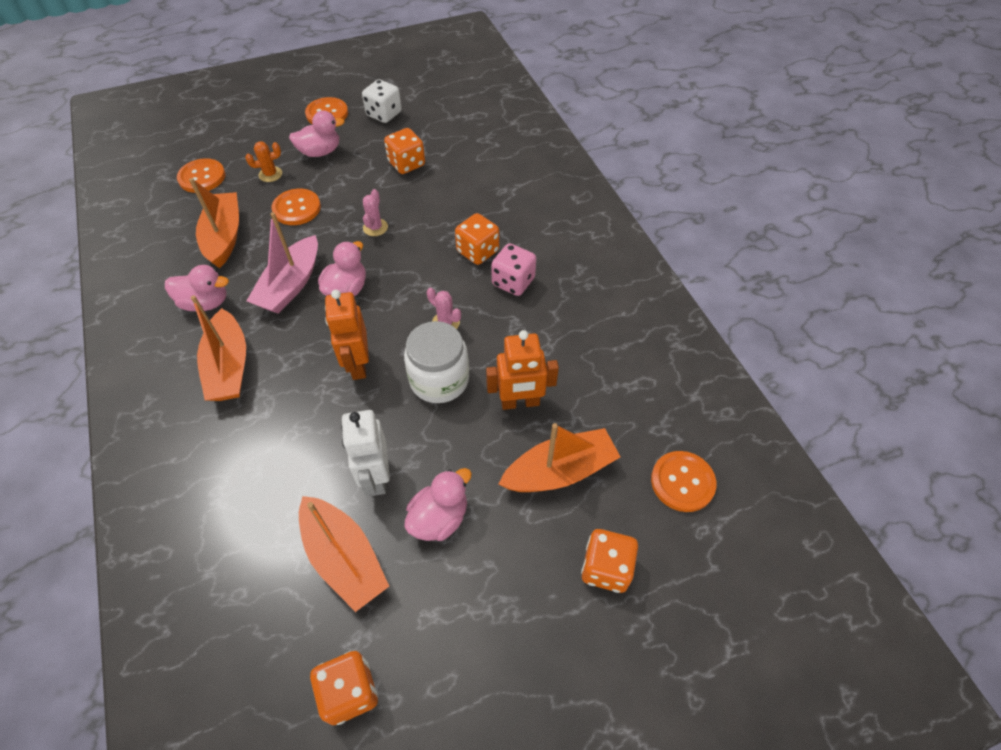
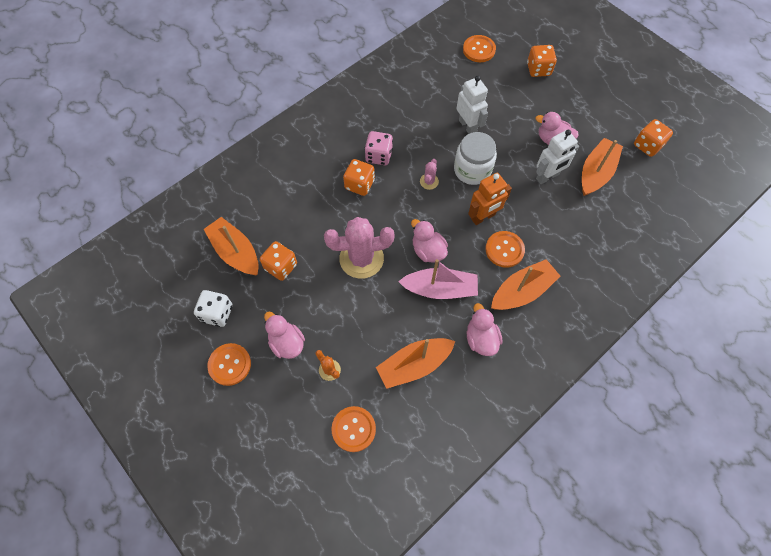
camera: 110 degrees left, 10 degrees up
orange button [272,189,321,225] -> orange button moved to [485,231,525,268]
pink duck [318,241,366,296] -> pink duck turned 45 degrees clockwise [411,219,448,263]
pink cactus [363,189,388,236] -> pink cactus [324,217,395,279], size x2.20
orange robot [486,330,559,410] -> white robot [456,76,488,134]
orange boat [499,423,620,492] -> orange boat moved to [204,217,259,276]

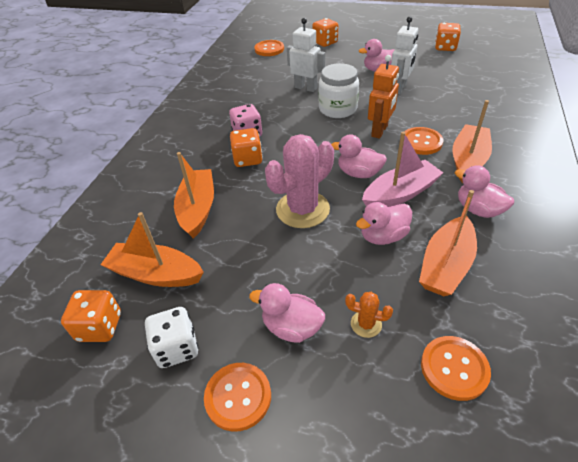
camera: 30 degrees left, 20 degrees down
orange dice [260,241,297,281] -> orange dice moved to [61,290,121,342]
pink cactus [420,159,439,190] -> none
orange boat [582,138,623,196] -> orange boat moved to [174,152,214,239]
none -> pink duck [356,202,412,245]

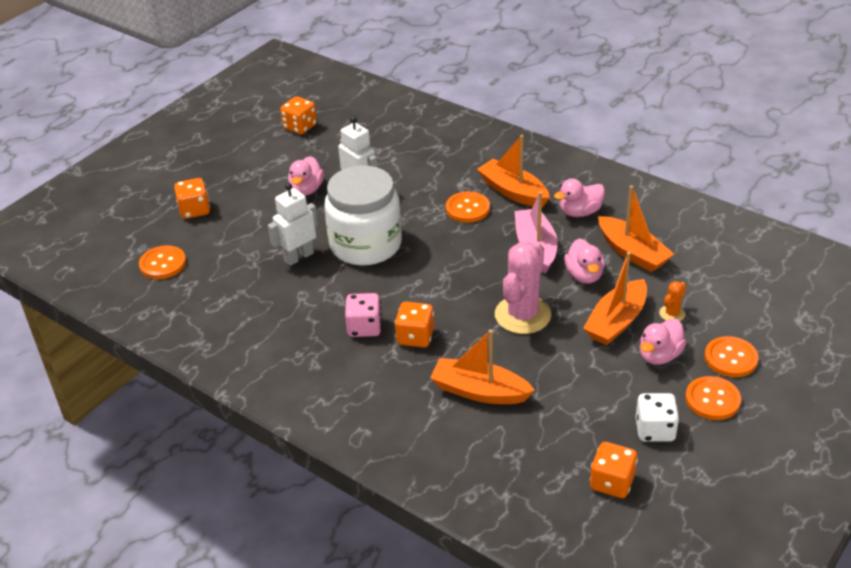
camera: 70 degrees left, 5 degrees down
orange boat [100,212,204,287] -> orange boat moved to [583,252,647,345]
pink cactus [265,134,334,228] -> pink cactus turned 45 degrees clockwise [495,242,551,334]
white jar [319,63,359,118] -> white jar [324,165,402,266], size x1.52
pink duck [331,134,387,178] -> none
orange robot [368,55,399,139] -> none
orange button [421,336,491,401] -> orange button moved to [705,336,759,377]

